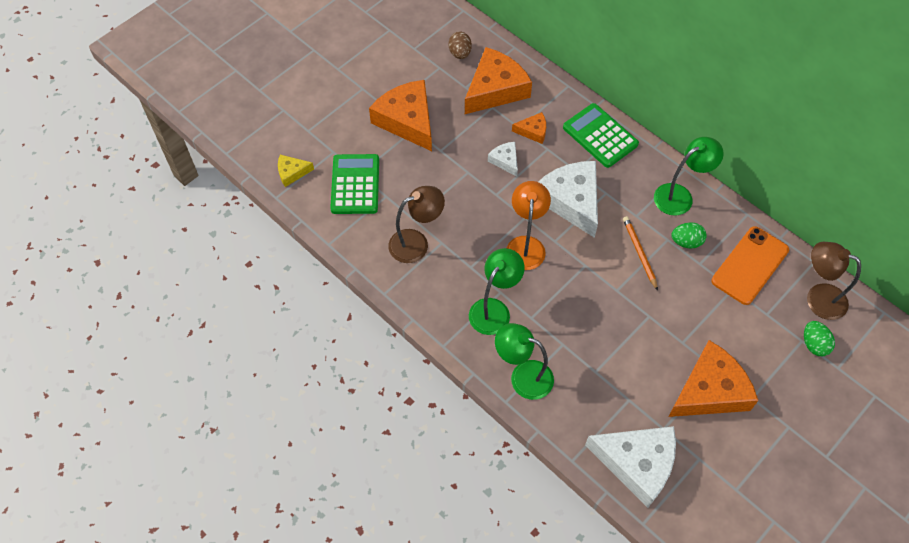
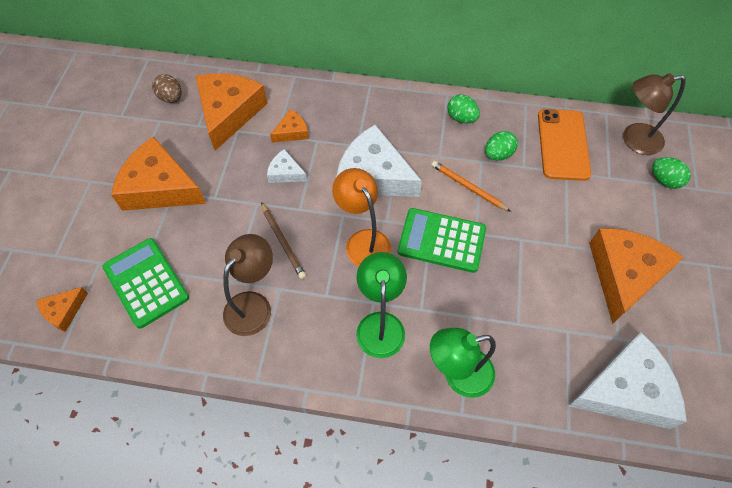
camera: 35 degrees left, 0 degrees up
yellow cheese [278,155,314,187] -> orange cheese [37,287,88,332]
green calculator [563,103,639,168] -> green calculator moved to [398,208,486,273]
green lamp [654,137,724,216] -> green egg [447,95,480,123]
none -> brown pencil [261,202,306,279]

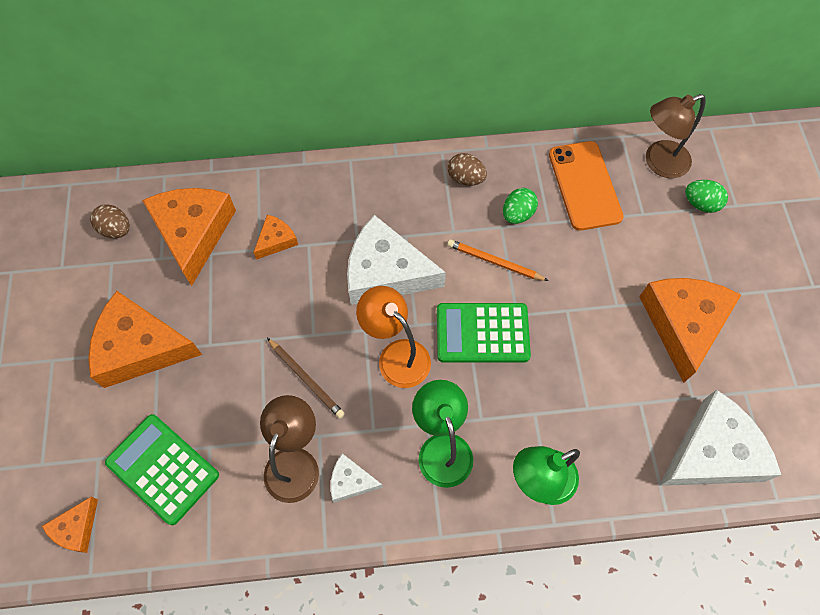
camera: 15 degrees left, 5 degrees up
white cheese [267,149,307,183] -> white cheese moved to [331,453,383,503]
green egg [447,95,480,123] -> brown egg [448,153,487,186]

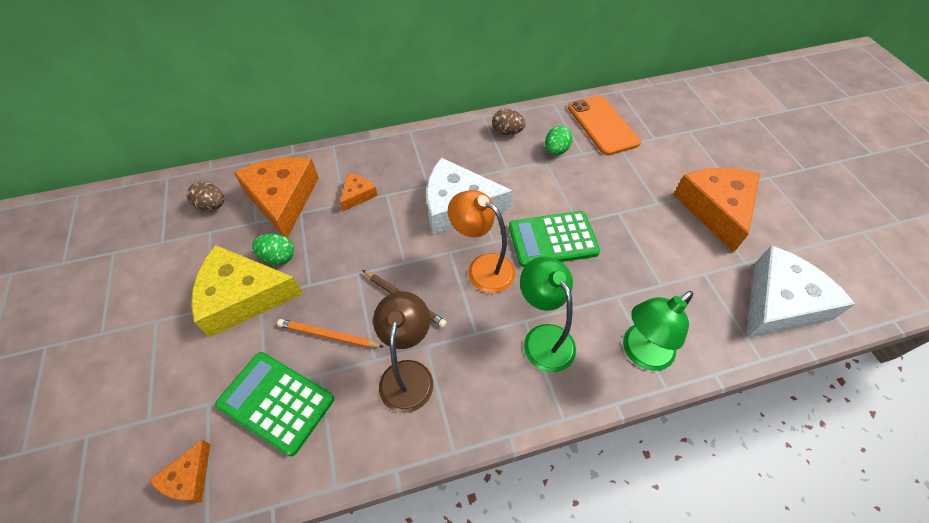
camera: 10 degrees left, 10 degrees down
orange cheese [88,291,202,388] -> yellow cheese [191,245,303,337]
white cheese [331,453,383,503] -> none
orange pencil [447,239,549,281] -> orange pencil moved to [277,319,384,348]
brown lamp [646,94,706,178] -> none
green egg [685,180,728,213] -> green egg moved to [252,233,294,265]

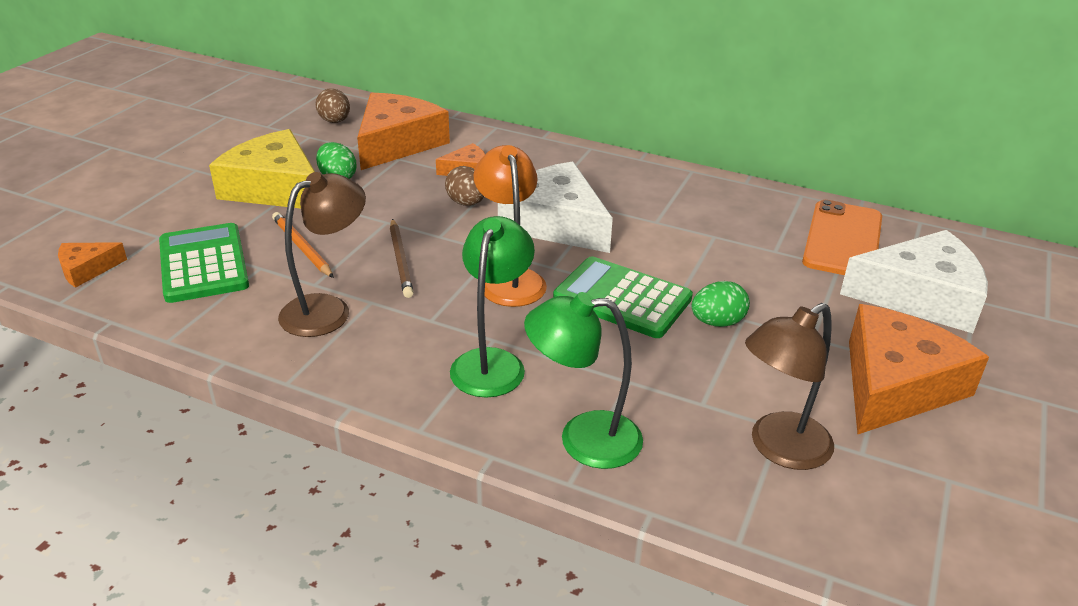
camera: 40 degrees right, 20 degrees down
brown egg [492,109,526,135] -> brown egg moved to [445,166,484,206]
green egg [545,126,573,155] -> green egg moved to [692,281,750,327]
white cheese [746,245,855,338] -> white cheese moved to [840,230,988,333]
none -> brown lamp [745,303,834,470]

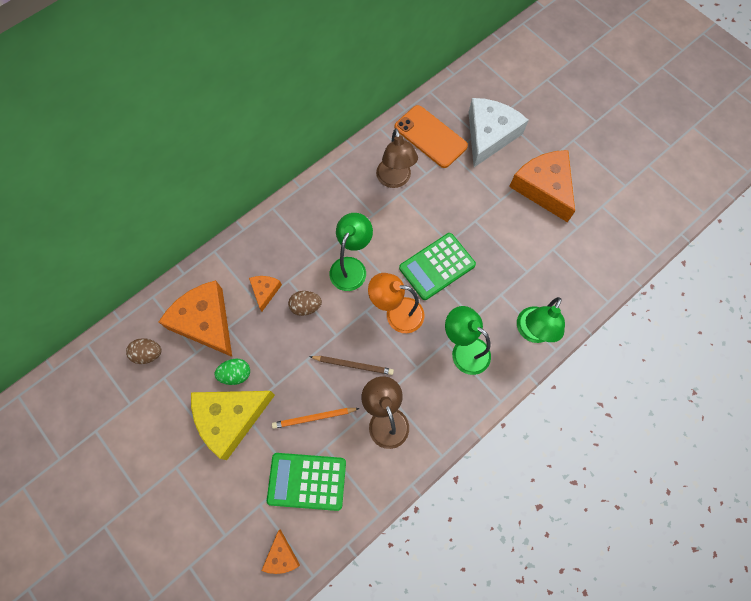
camera: 65 degrees left, 35 degrees up
white cheese [498,161,613,253] -> green lamp [329,213,373,291]
green egg [692,281,750,327] -> none
brown lamp [745,303,834,470] -> brown lamp moved to [376,128,418,188]

